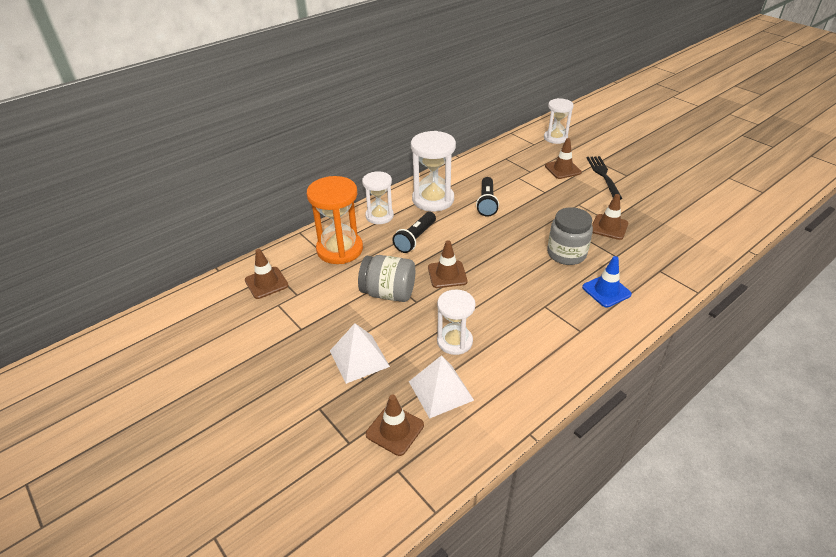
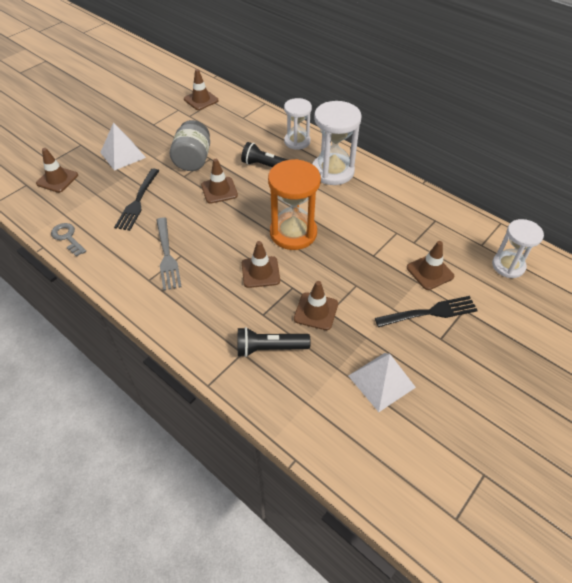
camera: 80 degrees right, 10 degrees up
orange hourglass [307,176,363,264] -> orange hourglass moved to [268,159,321,250]
white pyramid [409,355,474,419] -> white pyramid moved to [348,353,416,412]
white hourglass [437,290,475,355] -> black fork [114,169,159,231]
black flashlight [476,177,499,217] -> black flashlight moved to [238,327,311,357]
grey jar [547,207,593,265] -> brown traffic cone [242,241,280,288]
blue traffic cone [582,256,632,308] -> none
none -> grey key [51,223,86,257]
none -> grey fork [156,217,181,291]

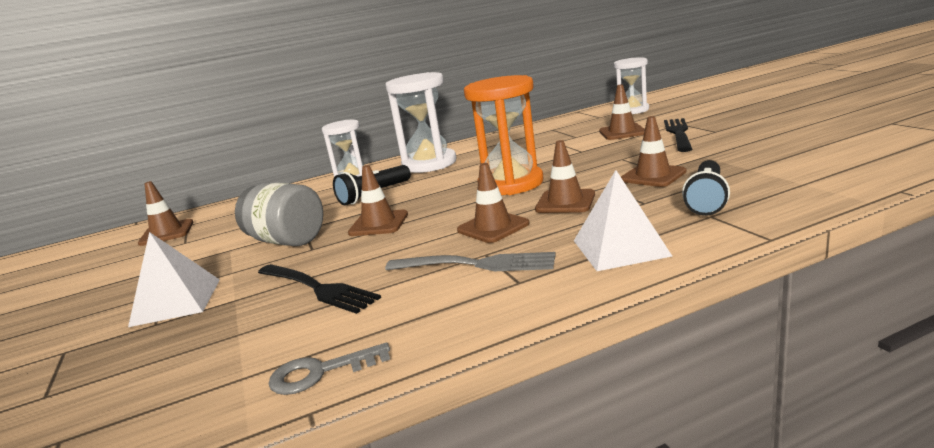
camera: 60 degrees left, 30 degrees down
brown traffic cone [36,148,78,193] -> brown traffic cone moved to [457,163,530,243]
white pyramid [348,353,416,412] -> white pyramid moved to [574,170,672,271]

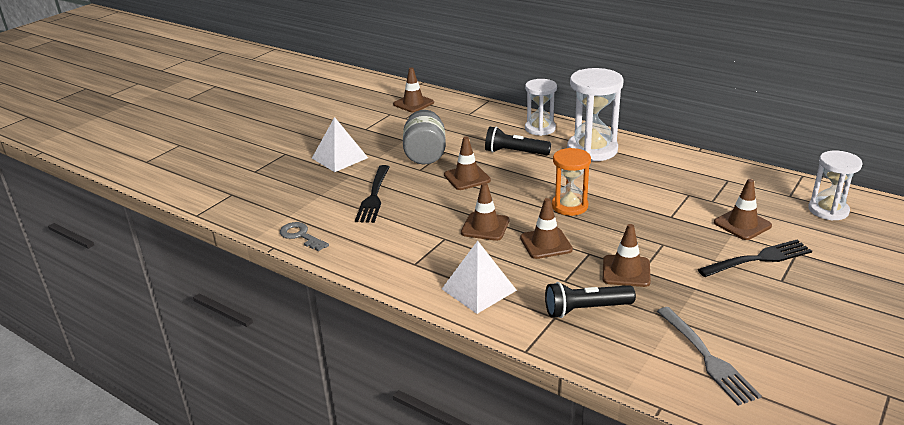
camera: 55 degrees right, 10 degrees up
grey fork [385,252,556,271] -> grey fork moved to [657,307,762,406]
orange hourglass [464,75,544,195] -> orange hourglass [552,148,591,216], size x0.65

